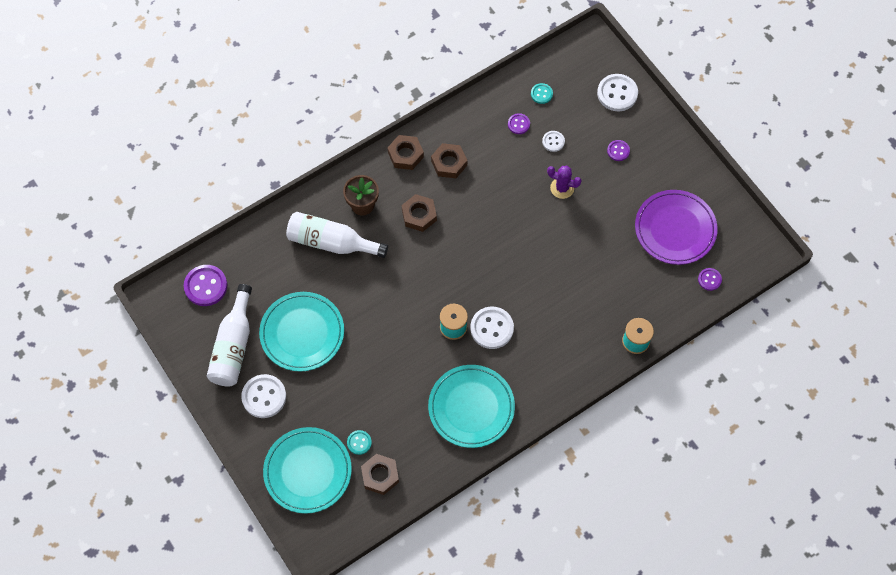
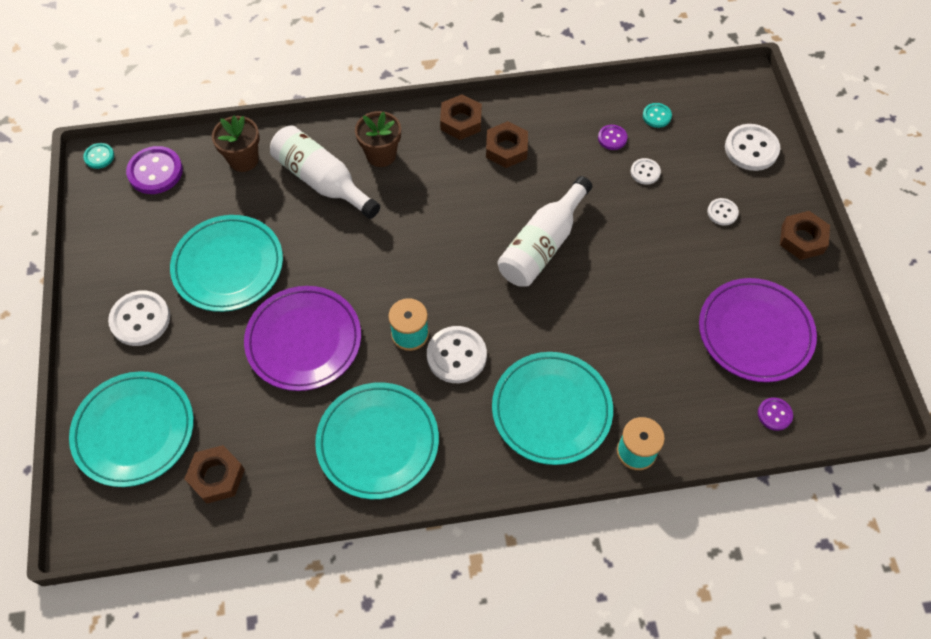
camera: 25 degrees right, 5 degrees down
white bottle [207,284,252,386] -> white bottle moved to [498,176,592,287]
turquoise button [347,430,372,455] -> turquoise button moved to [83,143,114,169]
brown nut [402,194,437,232] -> brown nut moved to [780,211,830,260]
purple cactus [547,166,582,199] -> none
purple button [607,140,630,161] -> white button [707,198,739,225]
none -> brown flower pot [212,116,259,172]
none -> purple plate [244,286,361,391]
none -> turquoise plate [492,352,613,465]

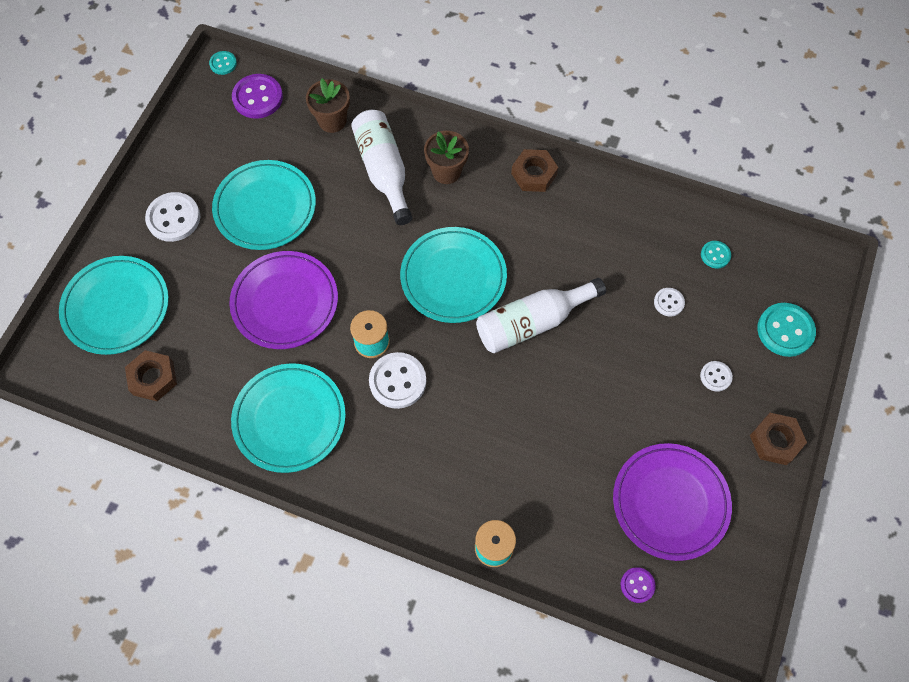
camera: 30 degrees right, 5 degrees up
brown nut [486,121,528,168] -> none
turquoise plate [492,352,613,465] -> turquoise plate moved to [400,227,507,323]
purple button [598,125,627,150] -> none
white button [725,124,780,171] -> turquoise button [757,303,816,357]

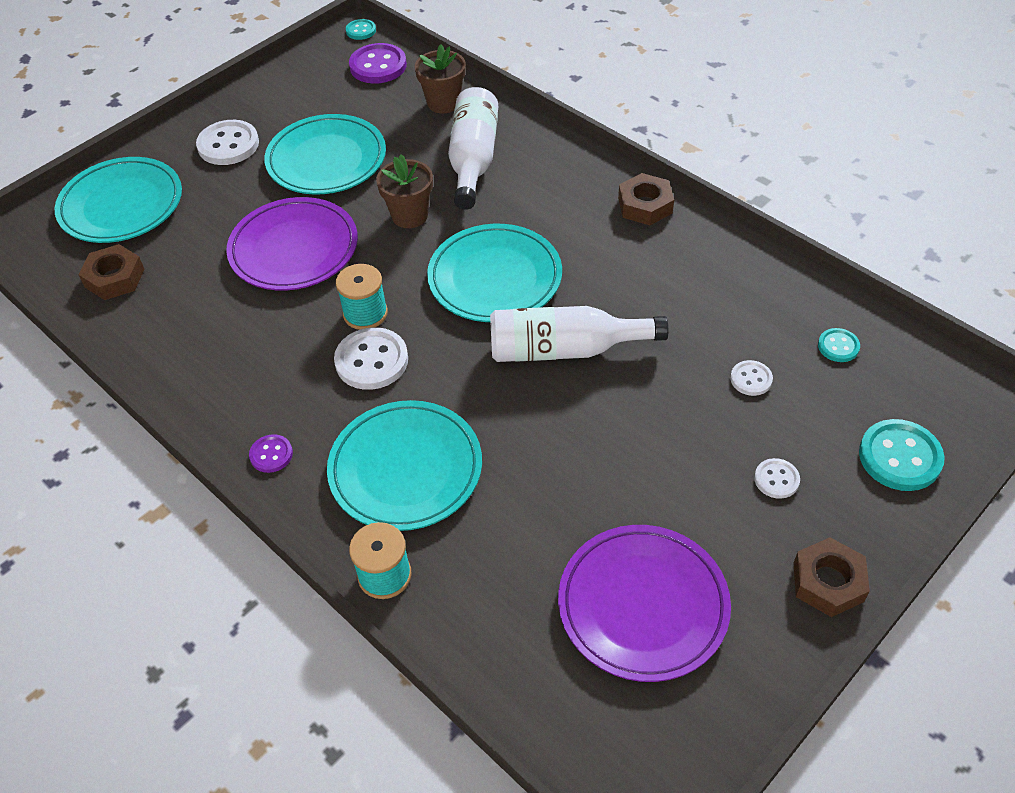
camera: 25 degrees right, 15 degrees down
turquoise plate [231,363,346,473] -> turquoise plate moved to [327,400,482,531]
brown flower pot [424,131,469,184] -> brown flower pot moved to [376,154,433,228]
purple button [620,567,656,603] -> purple button moved to [249,434,293,473]

